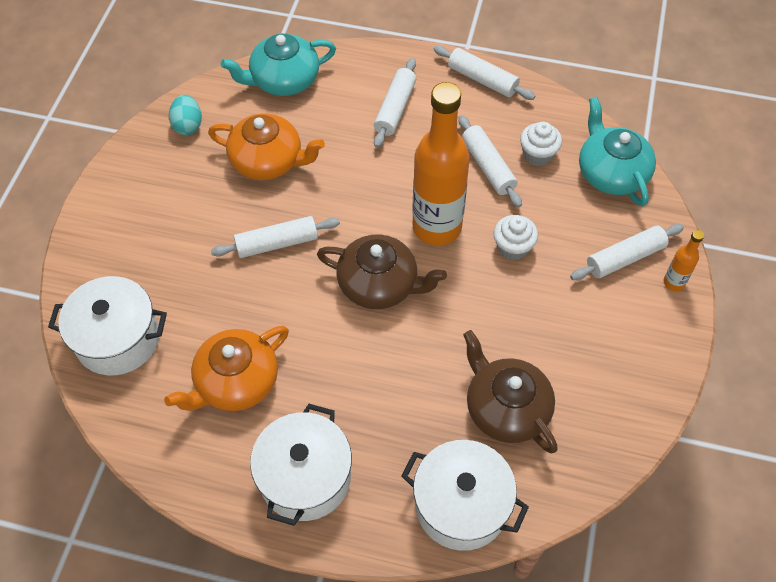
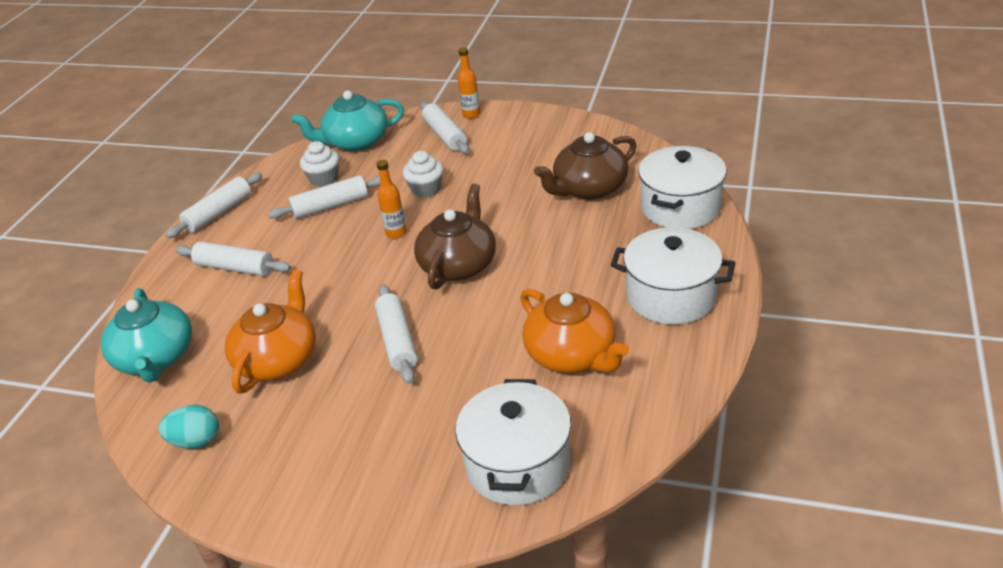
camera: 85 degrees left, 20 degrees down
orange bottle [413,82,470,246] -> orange bottle [377,160,407,238], size x0.43

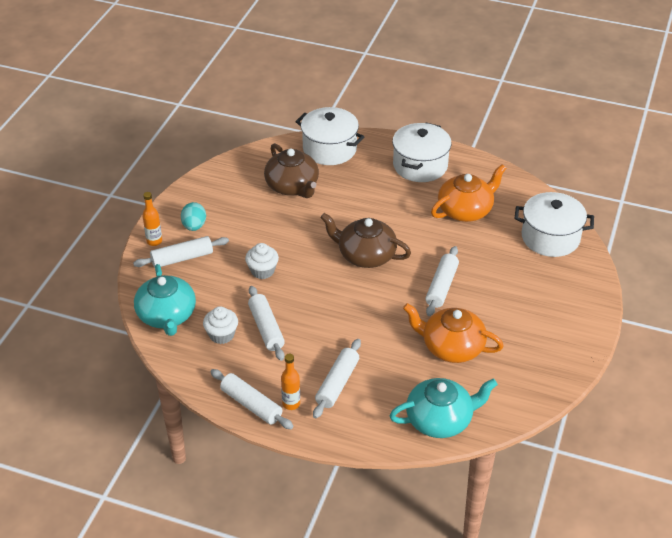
camera: 90 degrees left, 5 degrees up
turquoise egg [158,405,219,449] -> turquoise egg moved to [181,202,206,231]
white rolling pin [375,284,418,384] -> white rolling pin turned 60 degrees counterclockwise [425,246,459,316]
orange bottle [377,160,407,238] -> orange bottle moved to [281,354,300,410]

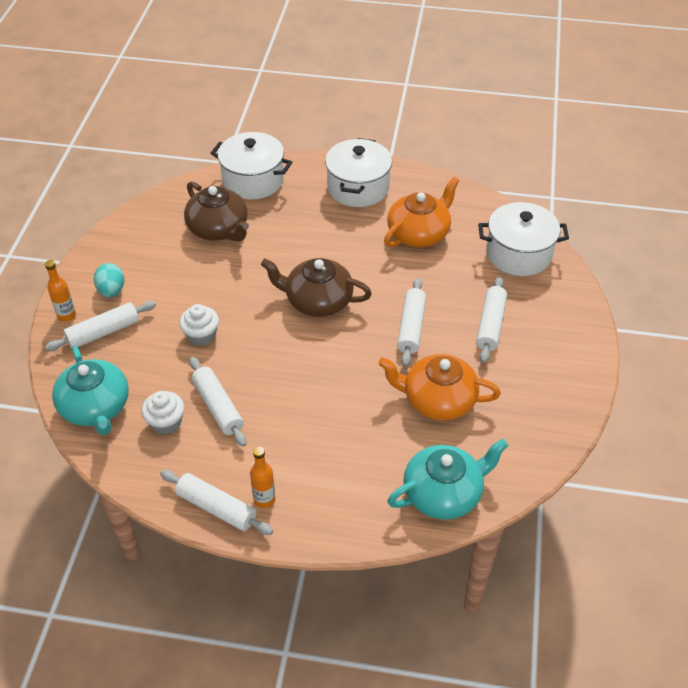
camera: 10 degrees left, 5 degrees up
white rolling pin [313,339,361,419] -> white rolling pin moved to [476,276,507,363]

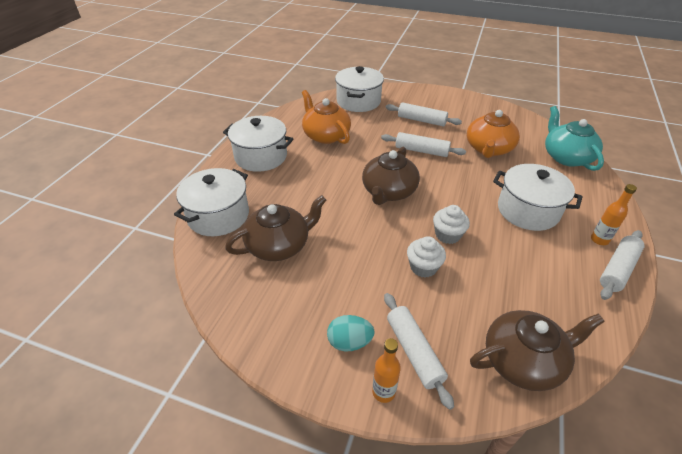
camera: 80 degrees left, 5 degrees down
turquoise teapot [52,346,129,435] -> brown teapot [470,310,605,391]
white cupcake [142,391,184,435] -> white cupcake moved to [433,205,470,244]
white rolling pin [190,357,247,447] -> none
none -> white pot [493,164,583,231]

